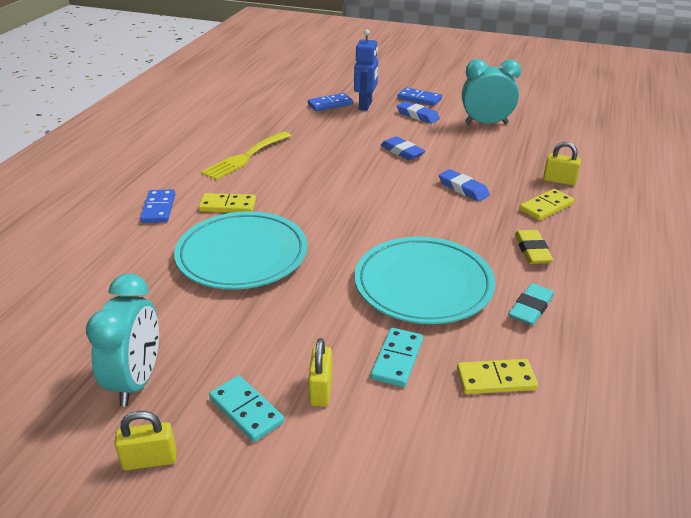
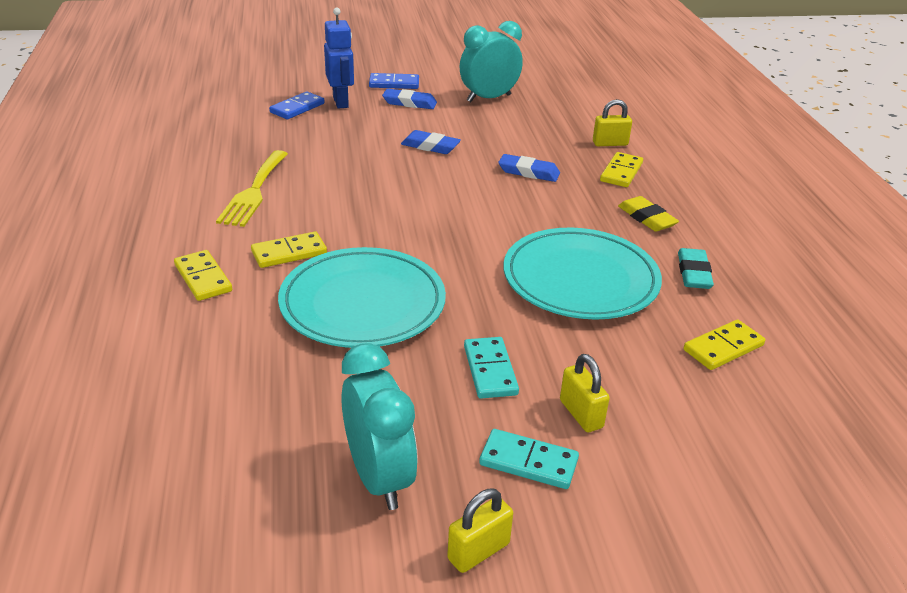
camera: 30 degrees left, 0 degrees up
blue domino [140,189,175,223] -> yellow domino [174,250,232,301]
turquoise domino [371,328,423,387] -> turquoise domino moved to [464,337,519,399]

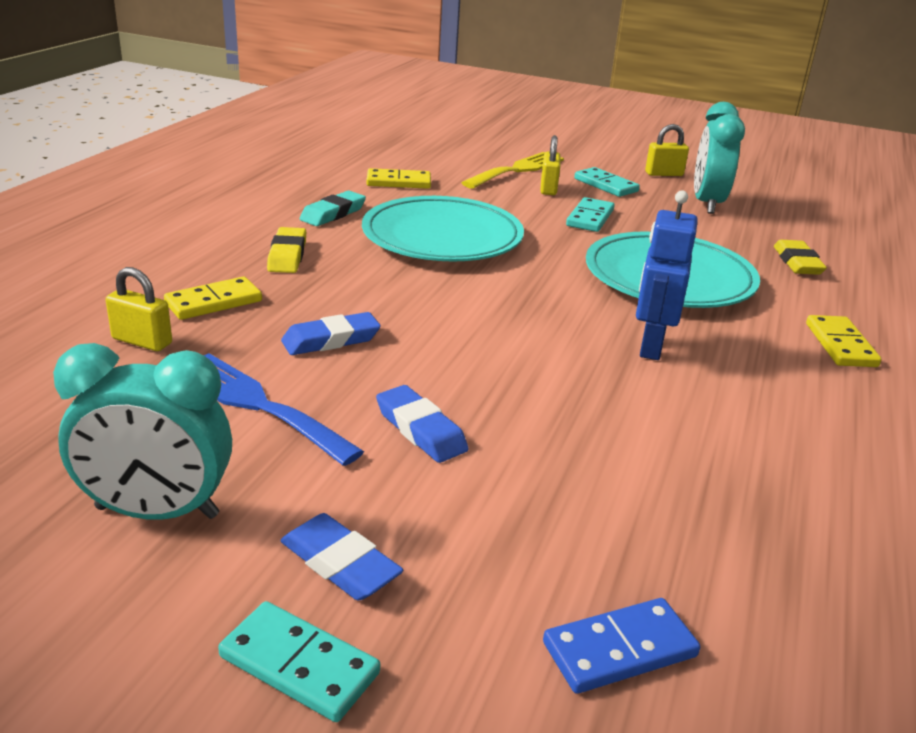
camera: 150 degrees left, 5 degrees down
yellow fork [216,150,288,227] -> yellow fork moved to [462,152,564,189]
yellow domino [251,231,327,268] -> none
blue robot [324,8,354,109] -> blue robot moved to [636,191,698,360]
blue domino [369,73,419,89] -> turquoise domino [218,601,380,722]
blue eraser [498,154,560,182] -> blue eraser turned 75 degrees counterclockwise [281,312,381,355]
none -> blue fork [204,353,364,466]
none -> yellow eraser [774,240,827,275]

